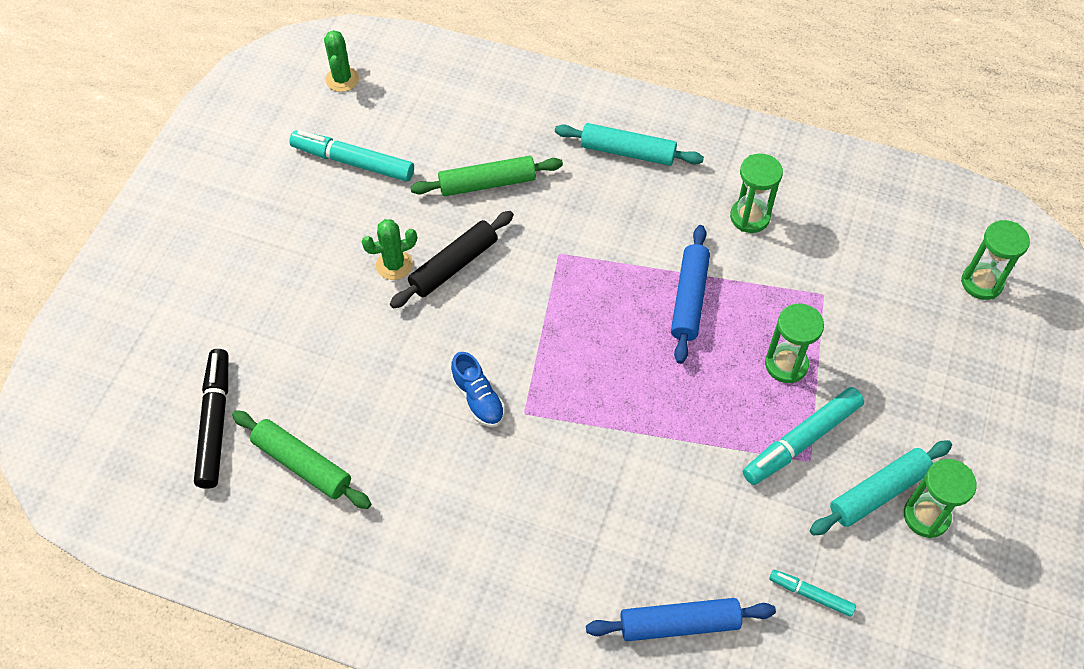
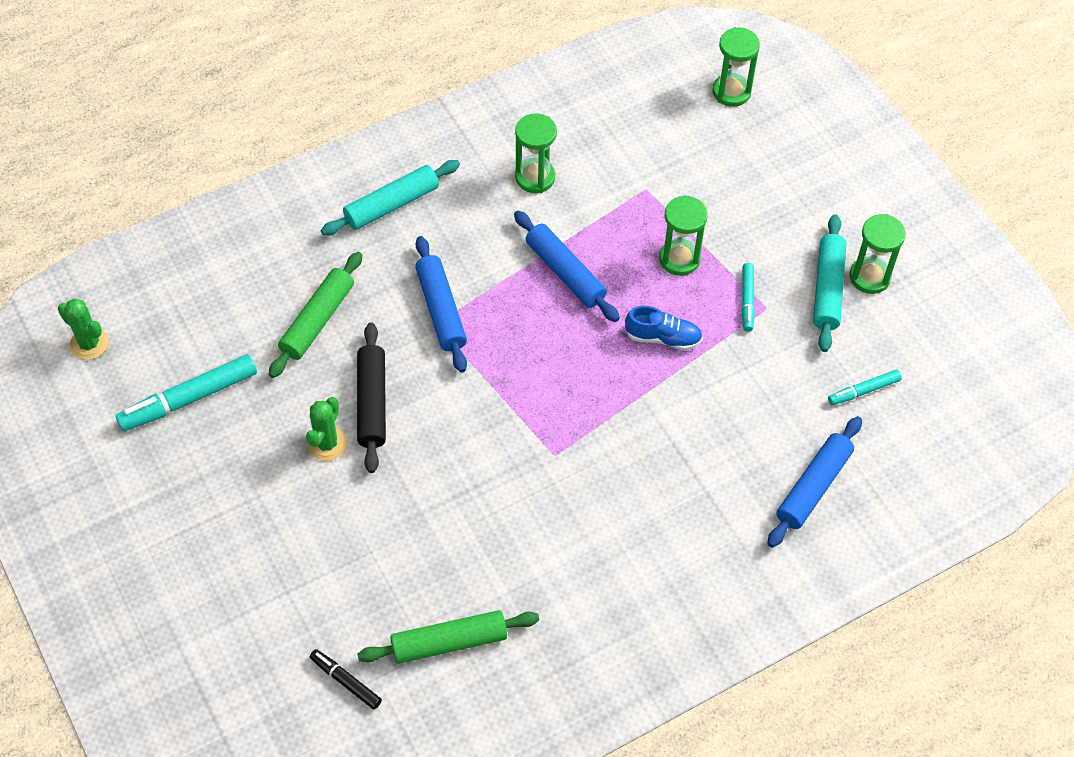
camera: 50 degrees left, 0 degrees up
black marker [194,349,228,489] -> black marker [310,649,382,709], size x0.55
blue shoe [451,352,505,427] -> blue shoe moved to [625,306,703,350]
turquoise marker [743,387,864,485] -> turquoise marker [742,263,755,332], size x0.55
none -> blue rolling pin [415,236,467,373]

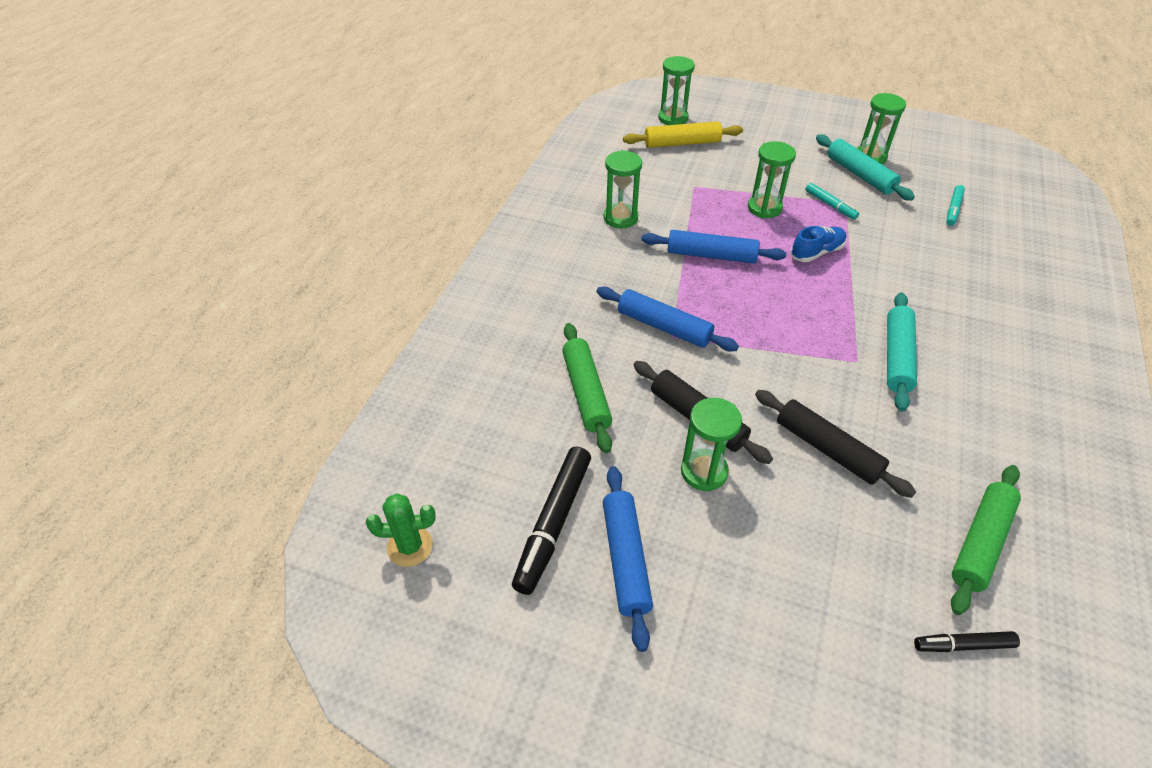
camera: 40 degrees left, 10 degrees down
turquoise marker [116,354,257,431] -> black marker [512,446,591,595]
green cactus [306,397,347,461] -> green hourglass [681,398,742,492]
turquoise rolling pin [321,160,460,236] -> turquoise rolling pin moved to [887,292,917,412]
blue rolling pin [768,416,862,548] -> blue rolling pin moved to [603,466,653,652]
none -> yellow rolling pin [623,121,743,148]
none -> black rolling pin [755,390,916,498]

